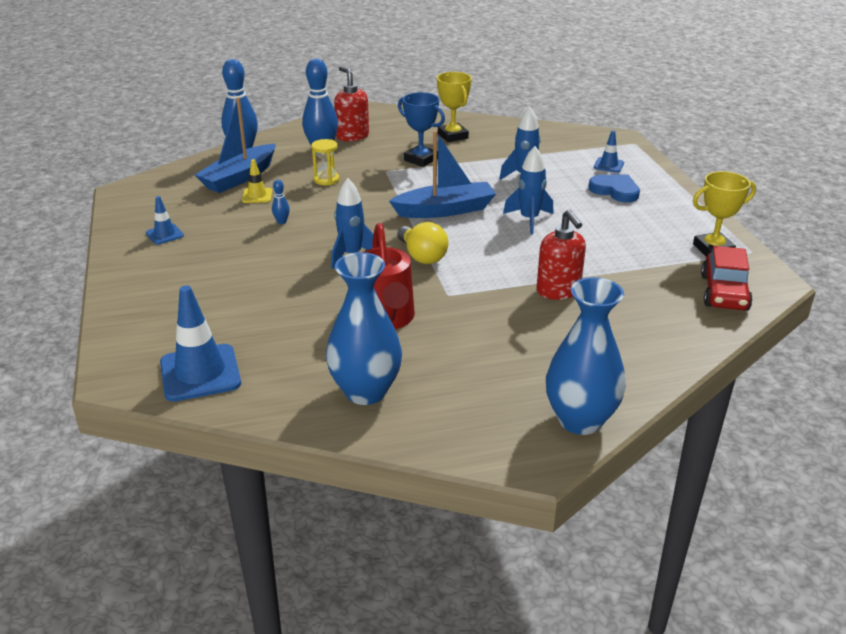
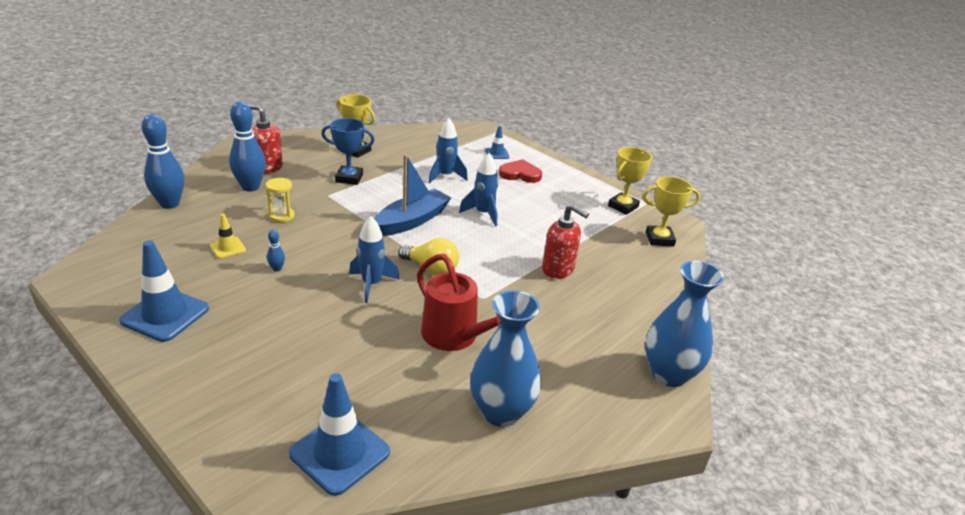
camera: 35 degrees left, 0 degrees up
blue traffic cone [146,196,184,245] -> blue traffic cone [119,240,209,342], size x1.92
blue boat [195,97,276,193] -> none
blue heart [589,174,640,203] -> red heart [499,159,542,183]
red car [701,246,753,311] -> yellow trophy [643,176,700,247]

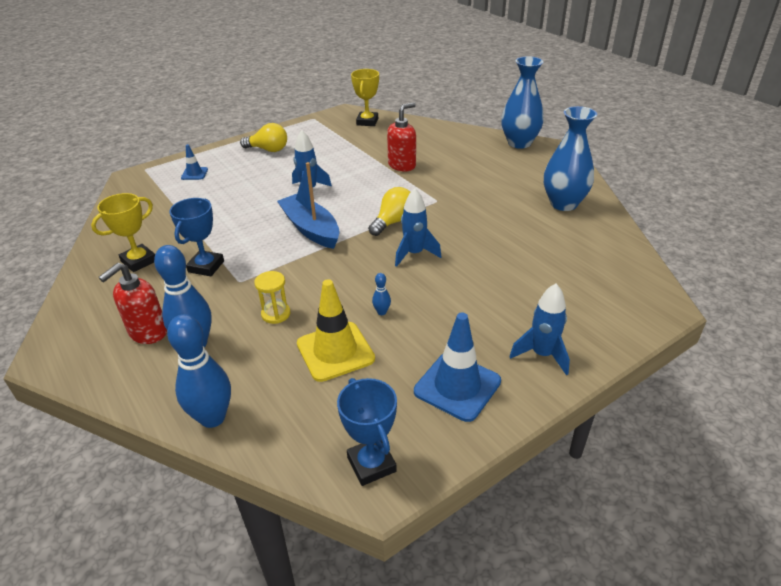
camera: 75 degrees left, 5 degrees up
yellow traffic cone [210,214,246,259] -> yellow traffic cone [297,279,375,382], size x1.92
blue traffic cone [289,373,390,496] -> none
red watering can [417,254,501,351] -> none
blue rocket [428,118,468,183] -> blue rocket moved to [509,284,570,375]
red heart [499,159,542,183] -> none
yellow trophy [608,147,652,215] -> none
none -> yellow light bulb [240,123,287,152]
none -> blue trophy [337,378,397,486]

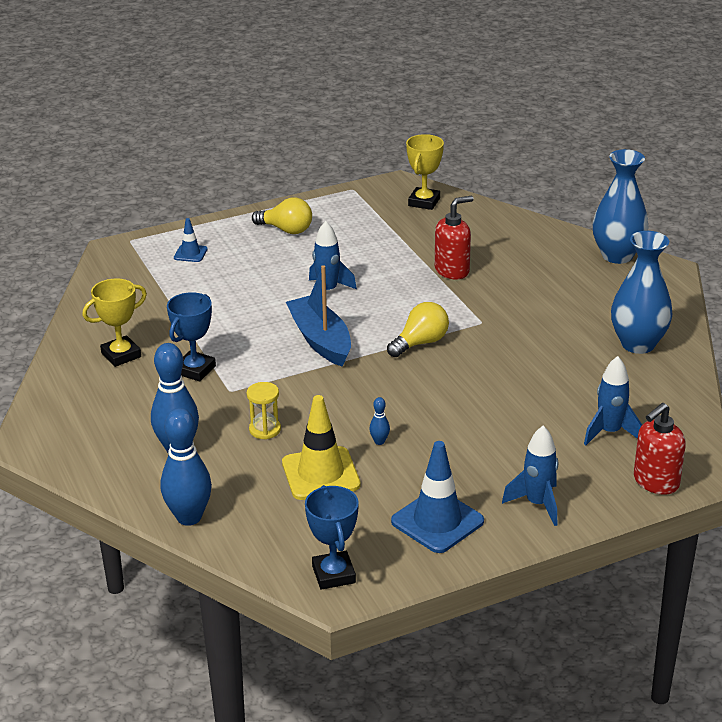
camera: 10 degrees right, 5 degrees down
red soap dispenser [99,263,167,344] -> red soap dispenser moved to [634,403,686,495]
blue rocket [395,188,441,267] -> blue rocket moved to [584,356,642,445]

